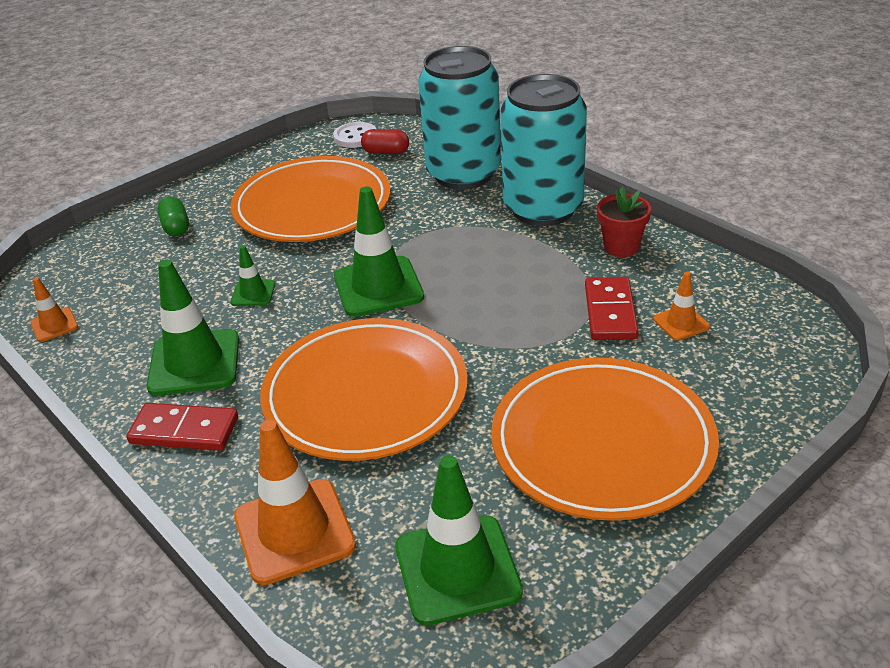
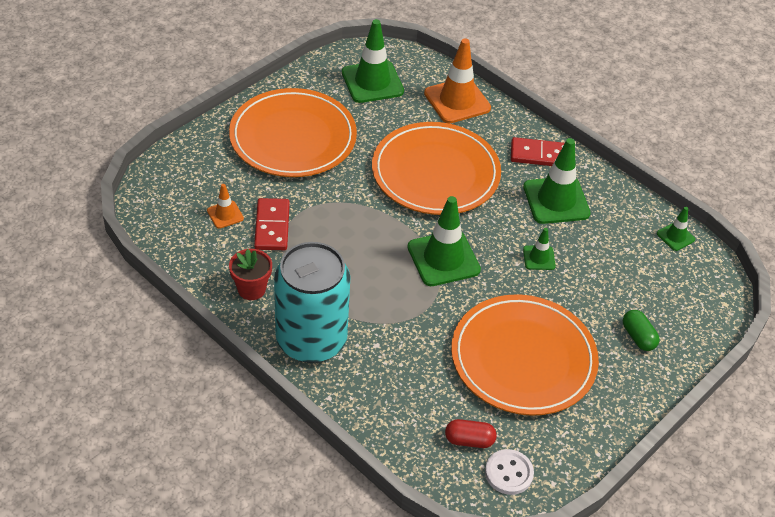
camera: 170 degrees right, 10 degrees up
orange traffic cone [30,277,78,342] -> green traffic cone [657,207,695,251]
turquoise can [418,46,501,189] -> none

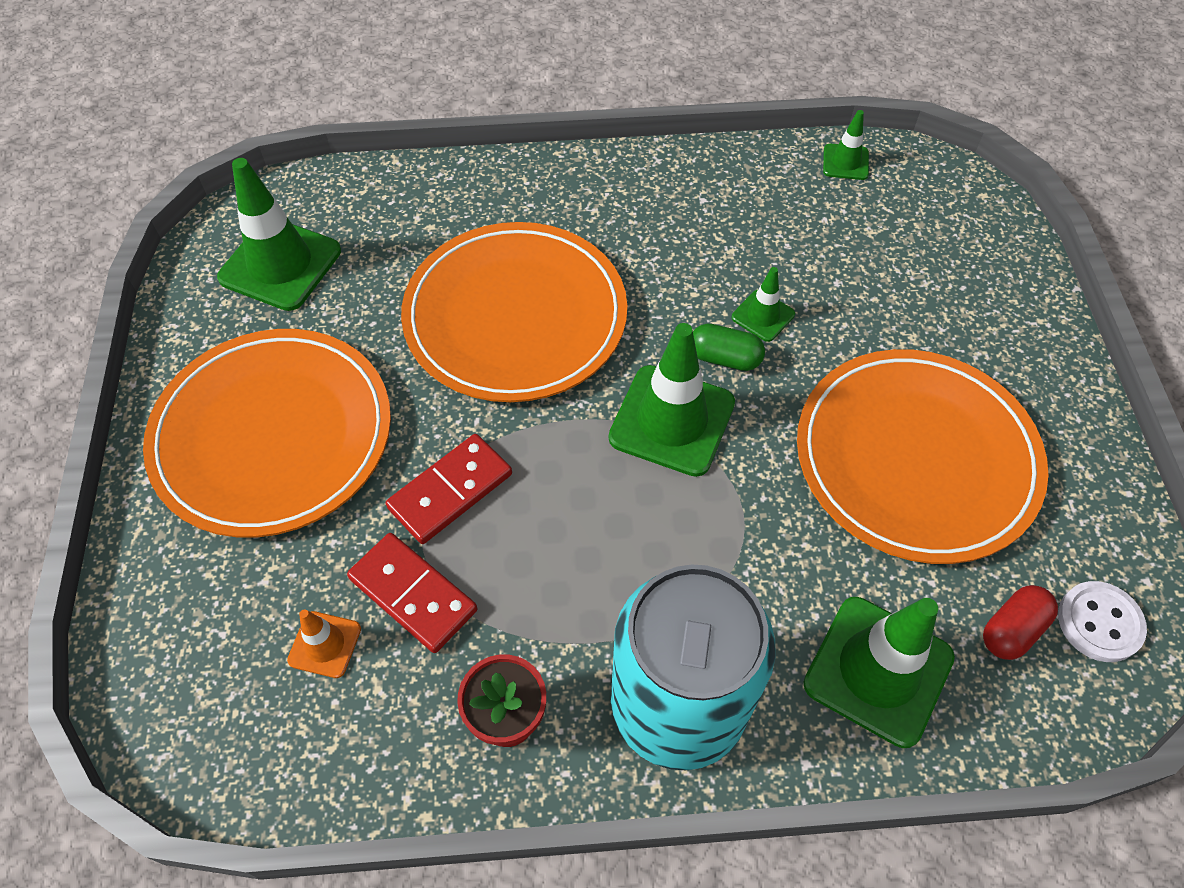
camera: 45 degrees left, 10 degrees up
orange traffic cone [424,38,491,123] -> none
red domino [511,137,565,166] -> red domino moved to [386,434,512,544]
green traffic cone [523,138,591,224] -> green traffic cone moved to [803,597,955,748]
green capsule [623,310,660,351] -> green capsule moved to [693,324,765,371]

